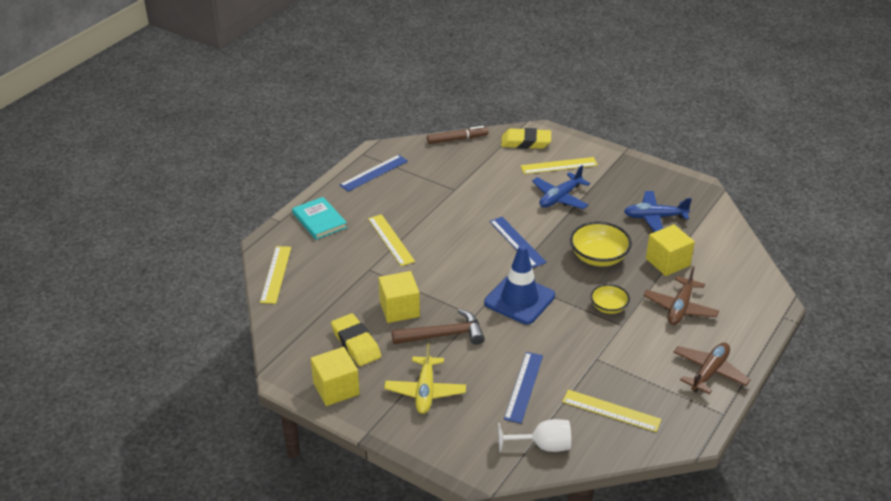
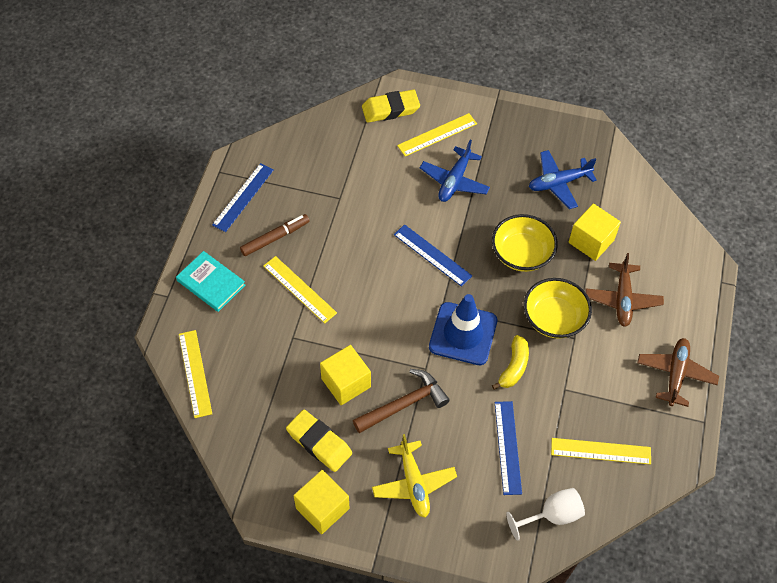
camera: 20 degrees left, 20 degrees up
brown marker [427,126,489,144] -> brown marker moved to [240,214,309,256]
yellow bowl [590,284,630,314] -> yellow bowl [524,278,592,339], size x1.65
none -> yellow banana [492,335,529,390]

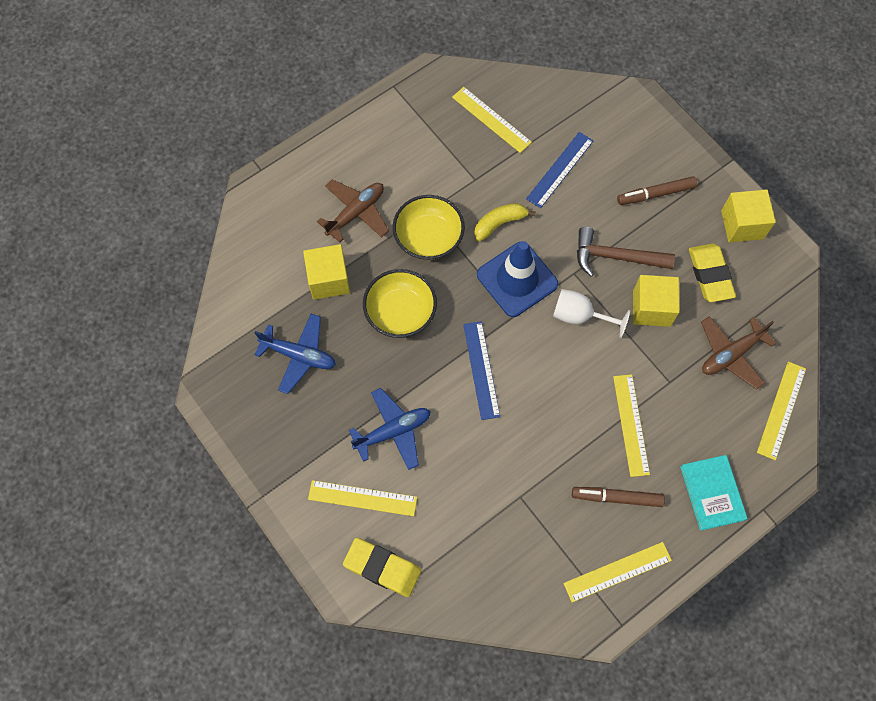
camera: 140 degrees left, 10 degrees up
blue ruler [212,163,274,232] -> yellow ruler [563,542,672,602]
yellow plane [372,434,457,517] -> brown marker [617,176,697,205]
white goblet [506,488,585,541] -> white goblet moved to [553,289,630,338]
brown plane [637,338,719,407] -> brown plane moved to [701,316,776,390]

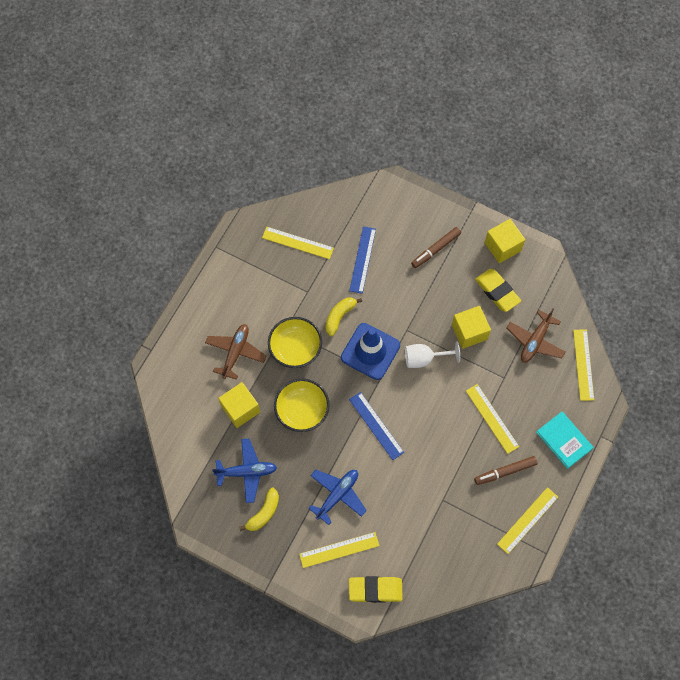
camera: 25 degrees left, 0 degrees up
brown hammer [577,227,675,277] -> none
none -> yellow banana [239,487,279,531]

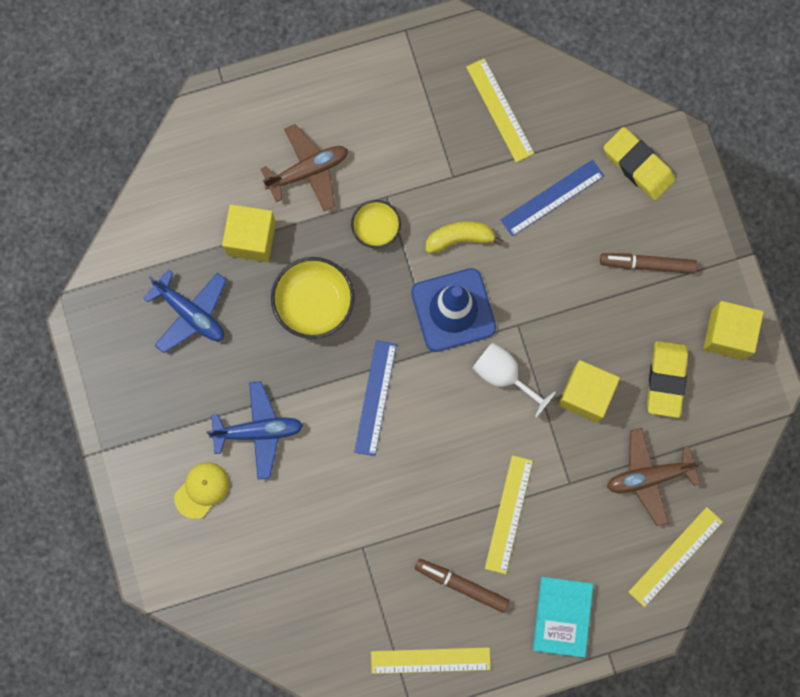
camera: 45 degrees right, 10 degrees up
yellow banana [239,487,279,531] -> none
yellow bowl [268,317,322,368] -> yellow bowl [351,200,401,248], size x0.61
yellow ruler [299,532,379,568] -> yellow cap [174,462,229,519]
yellow eraser [349,576,403,603] -> yellow eraser moved to [603,127,675,200]

